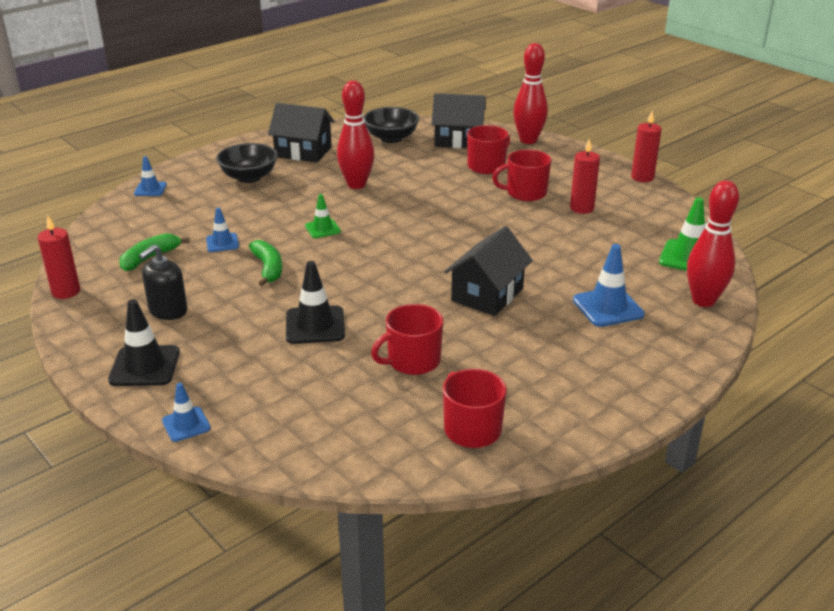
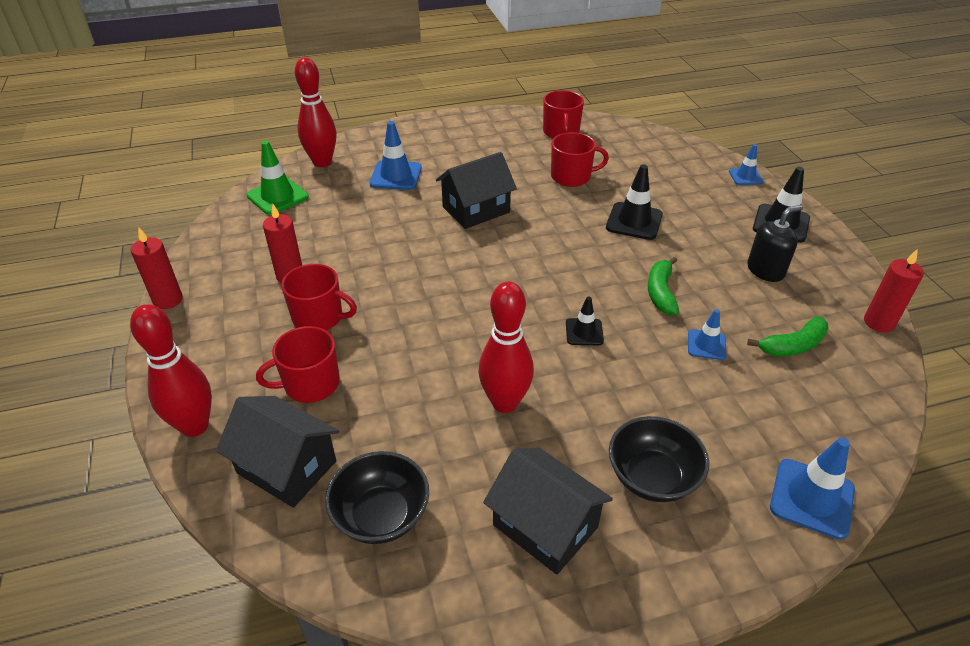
camera: 155 degrees left, 10 degrees up
blue traffic cone [134,156,167,196] -> blue traffic cone [770,437,855,540], size x1.64
green traffic cone [305,194,341,238] -> black traffic cone [566,296,604,345]

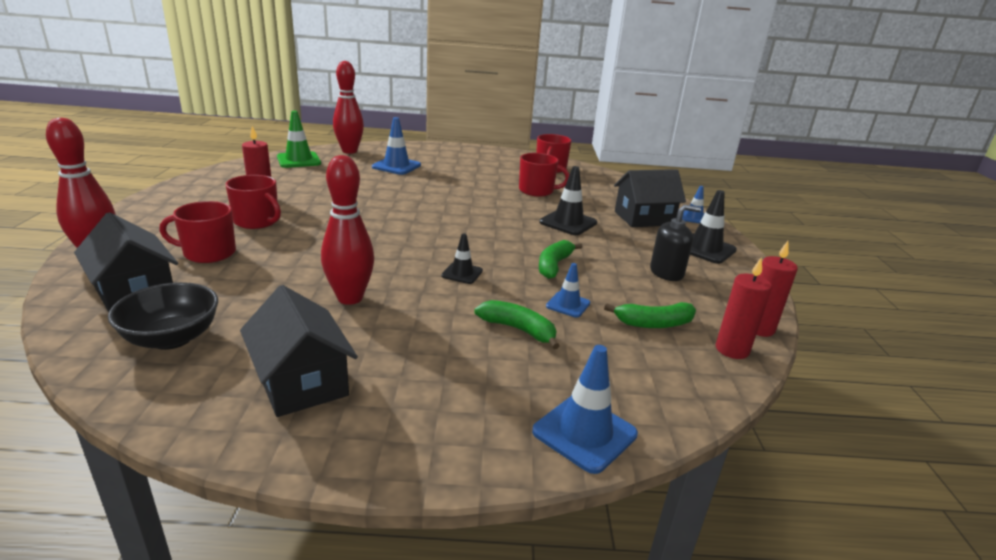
camera: 15 degrees right, 15 degrees down
red candle [131,227,183,309] -> red candle moved to [716,257,772,359]
black house [436,152,517,229] -> black house moved to [614,169,686,227]
black bowl [609,416,709,502] -> none
none -> green banana [474,300,560,349]

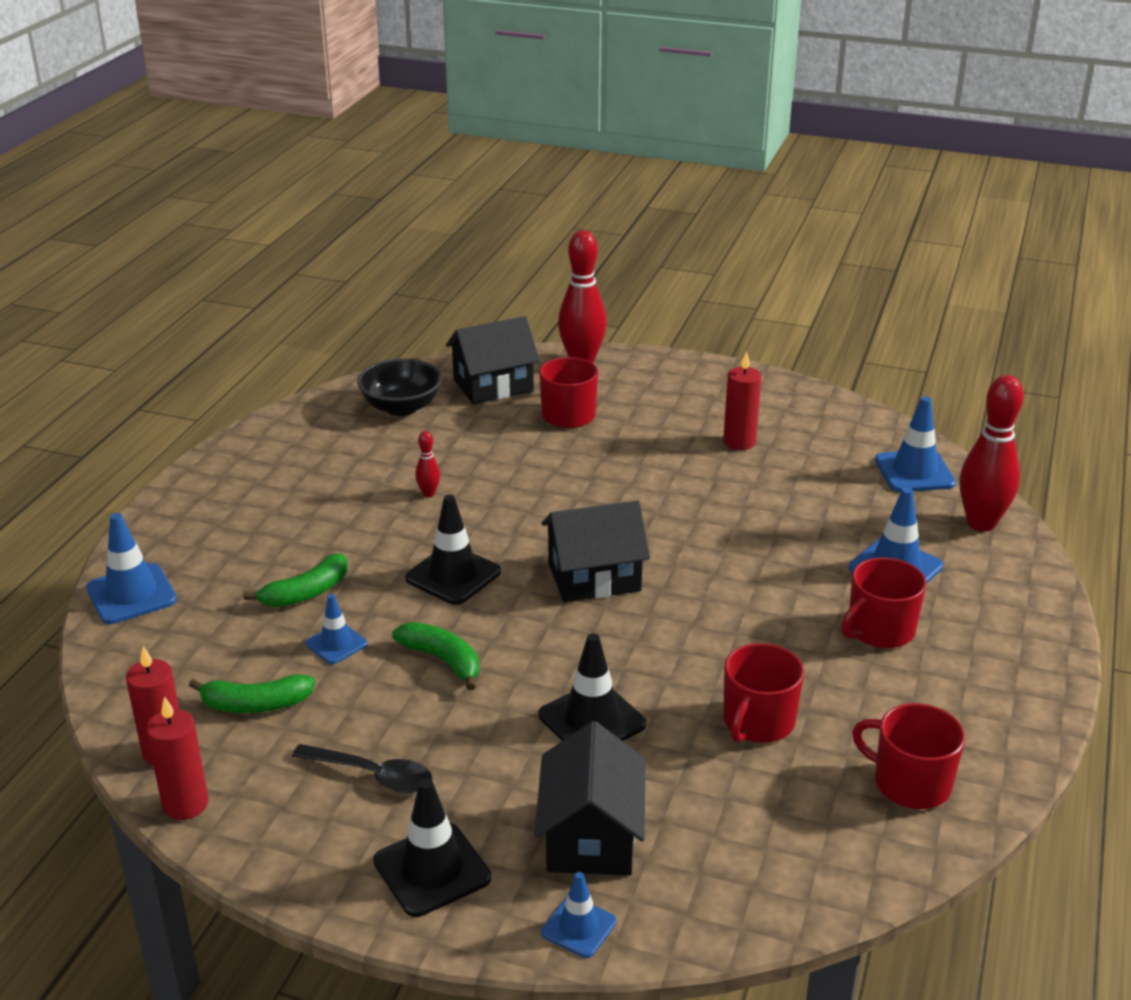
camera: 110 degrees right, 5 degrees up
red mug [225,175,281,229] -> red mug moved to [841,557,927,648]
black house [240,285,358,417] -> black house moved to [541,500,650,602]
green traffic cone [277,111,321,168] -> blue traffic cone [875,396,956,492]
red bowling pin [321,155,374,305] -> red bowling pin [415,431,440,497], size x0.44
black traffic cone [441,233,483,284] -> black traffic cone [405,495,501,605], size x1.64
green banana [604,302,696,328] -> green banana turned 105 degrees counterclockwise [189,674,315,713]
black soap dispenser [650,205,701,281] -> black spoon [292,744,433,793]

